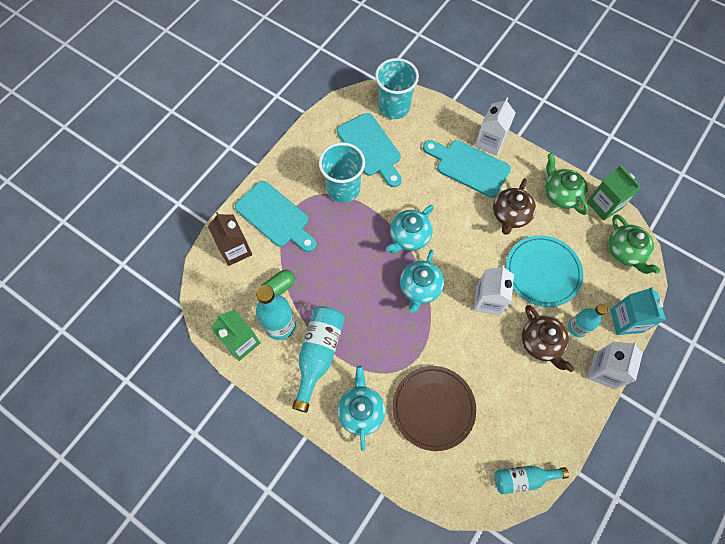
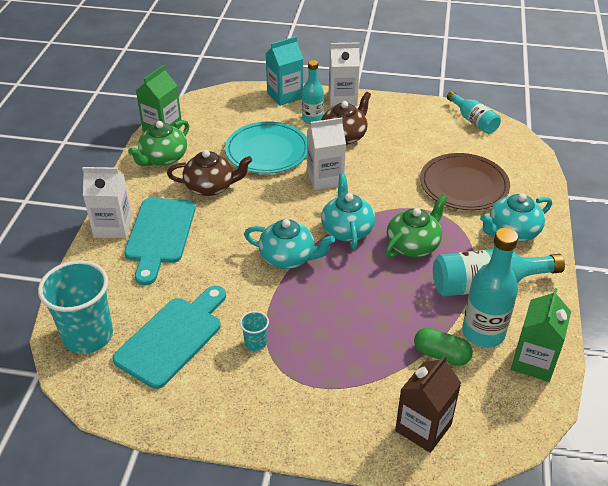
camera: 115 degrees left, 25 degrees down
turquoise cutting board [235,181,316,252] -> none
turquoise cup [319,142,365,203] -> turquoise cup [240,311,269,351], size x0.44
turquoise teapot [400,250,444,313] -> turquoise teapot turned 90 degrees counterclockwise [321,173,375,249]
green teapot [608,214,660,274] -> green teapot moved to [385,194,447,258]

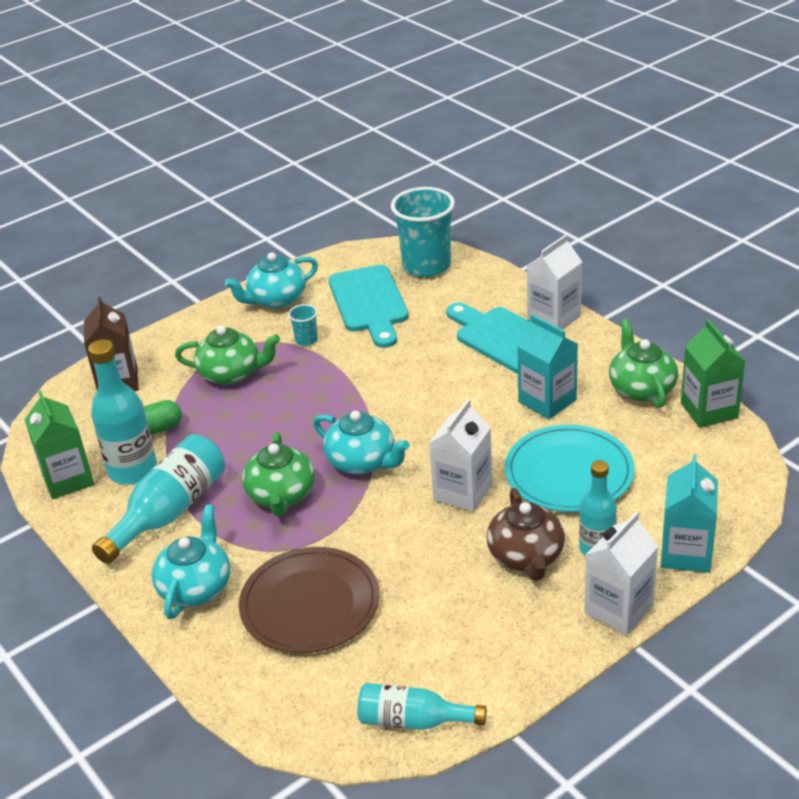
camera: 135 degrees right, 5 degrees down
brown teapot [167,150,252,196] -> turquoise carton [517,314,578,419]
turquoise teapot [244,219,335,269] -> turquoise teapot moved to [225,252,318,309]
none -> green teapot [175,326,280,385]

